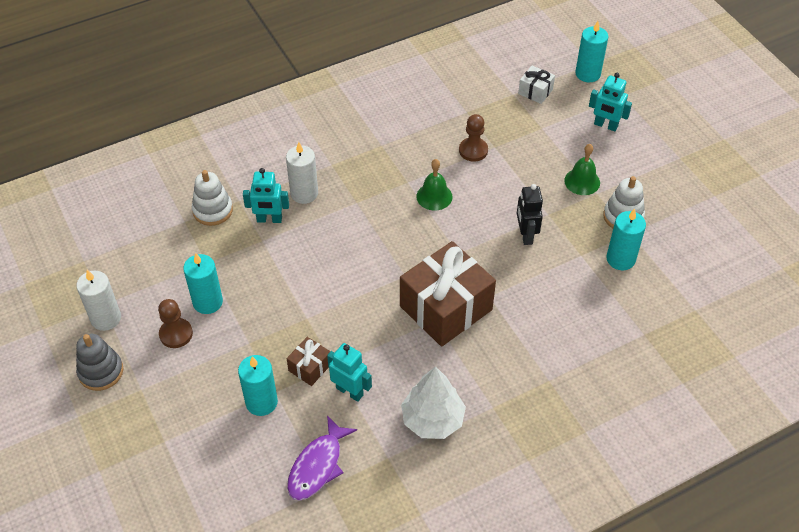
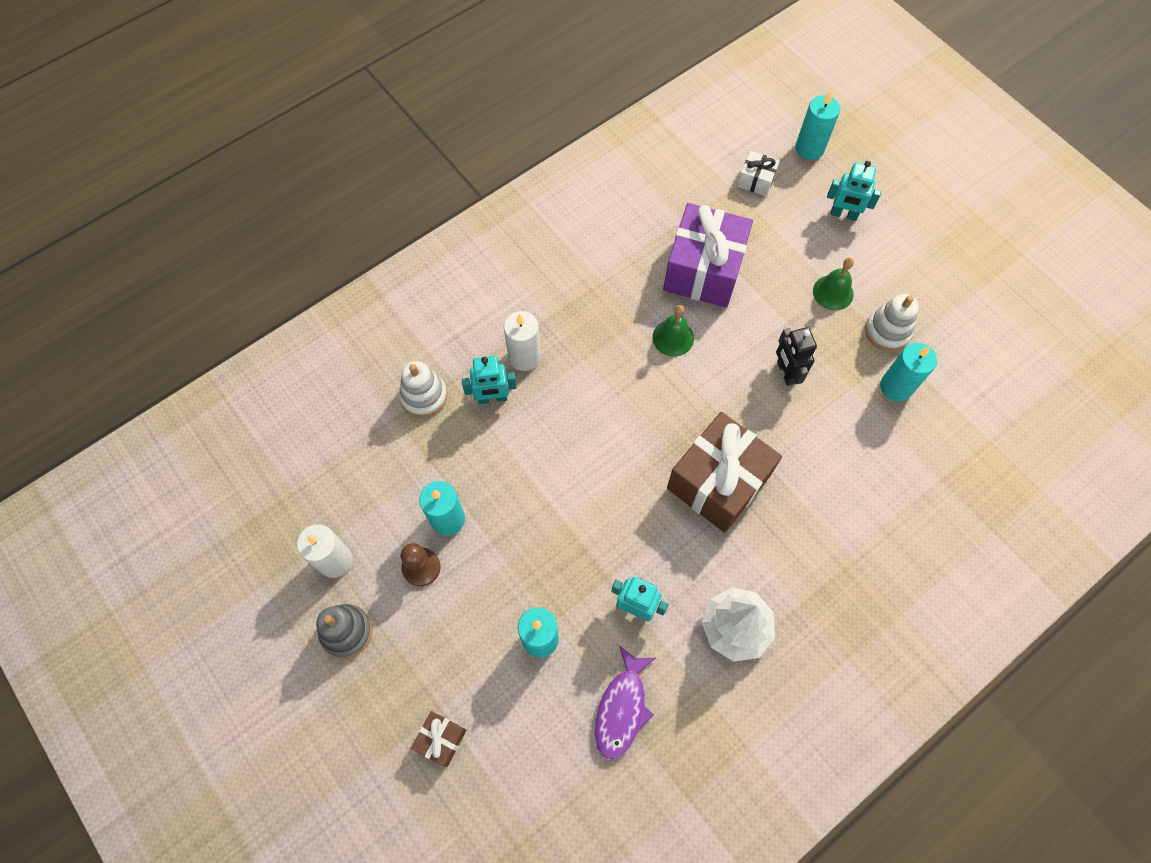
camera: 10 degrees left, 15 degrees up
brown gift [287,337,330,386] -> brown gift moved to [411,711,466,767]
brown pawn [459,114,488,162] -> purple gift [663,203,753,308]

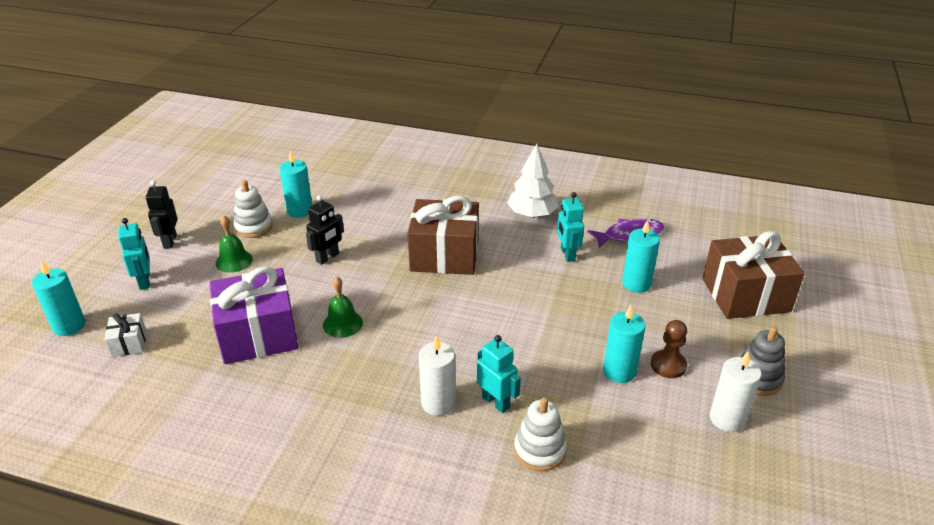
camera: 125 degrees left, 30 degrees down
brown gift [411,711,466,767] -> brown gift [702,231,805,319], size x2.21
none -> black robot [145,180,178,249]

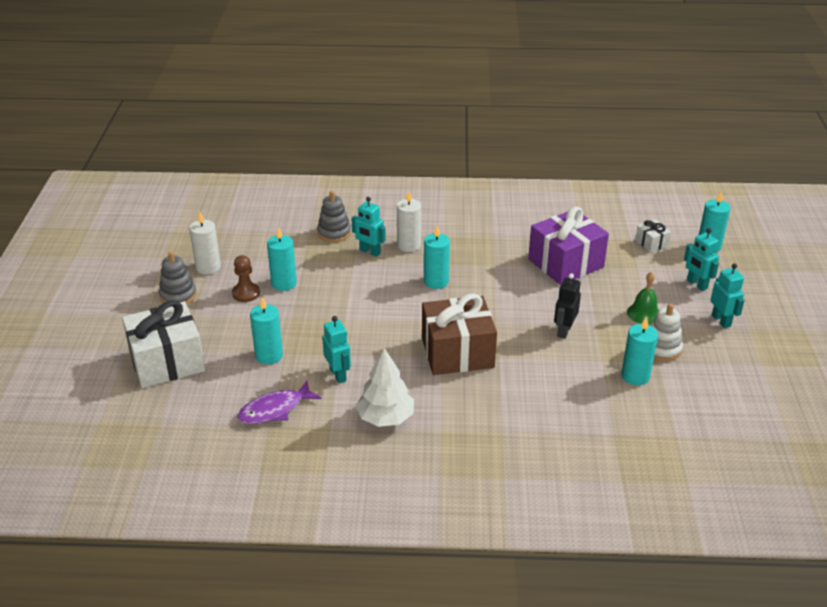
camera: 165 degrees right, 0 degrees up
black robot [145,180,178,249] -> turquoise robot [710,263,745,328]
green bell [323,276,363,338] -> none
white stacking toy [514,397,567,471] -> grey stacking toy [317,191,351,242]
brown gift [702,231,805,319] -> white gift [122,300,205,388]
none -> turquoise candle [424,225,450,289]

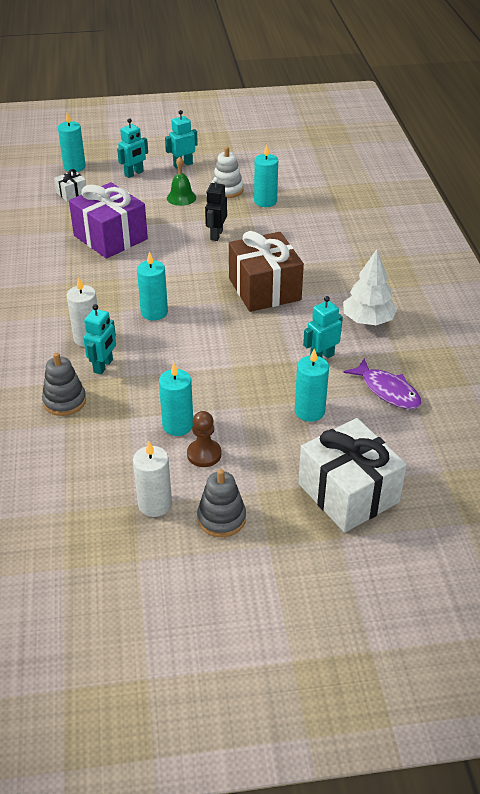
camera: 100 degrees left, 5 degrees up
black robot [554,273,581,339] -> black robot turned 90 degrees clockwise [205,177,227,241]

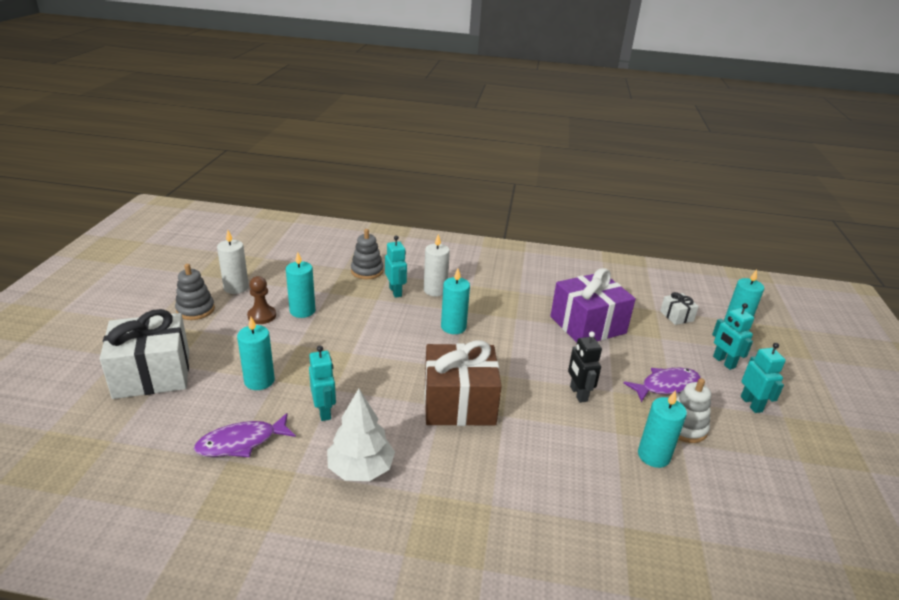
camera: 105 degrees right, 10 degrees down
turquoise robot [83,304,116,375] -> turquoise robot turned 150 degrees counterclockwise [385,236,407,298]
green bell [167,156,196,206] -> purple fish [624,368,701,403]
black robot [205,177,227,241] -> black robot turned 135 degrees counterclockwise [568,331,602,403]

